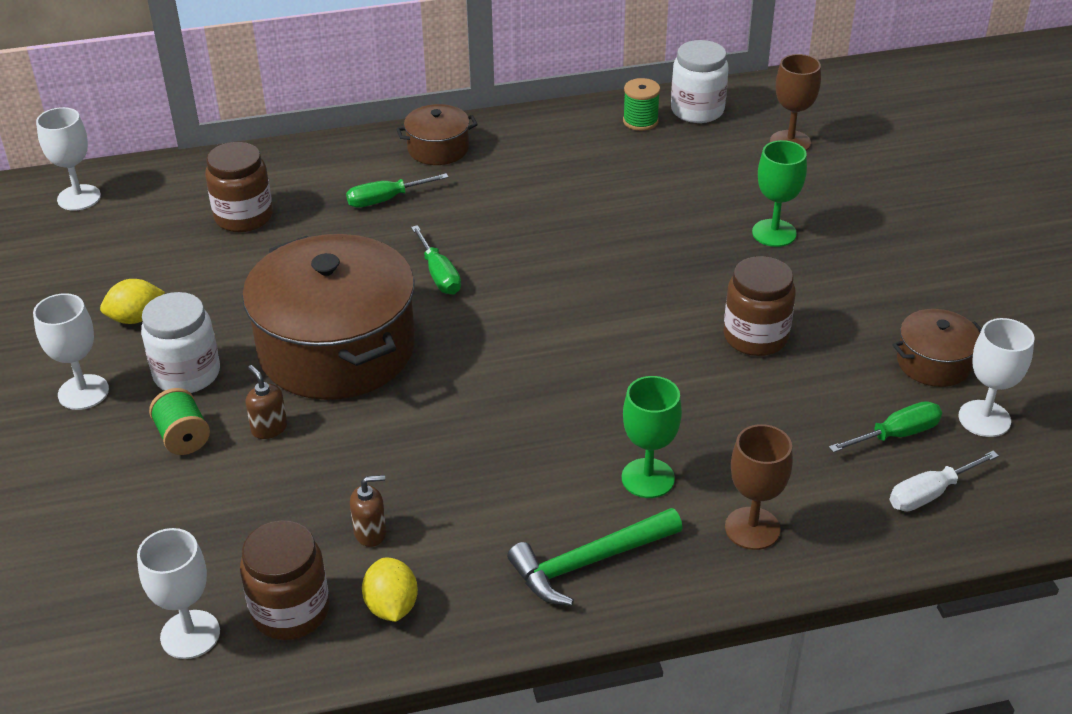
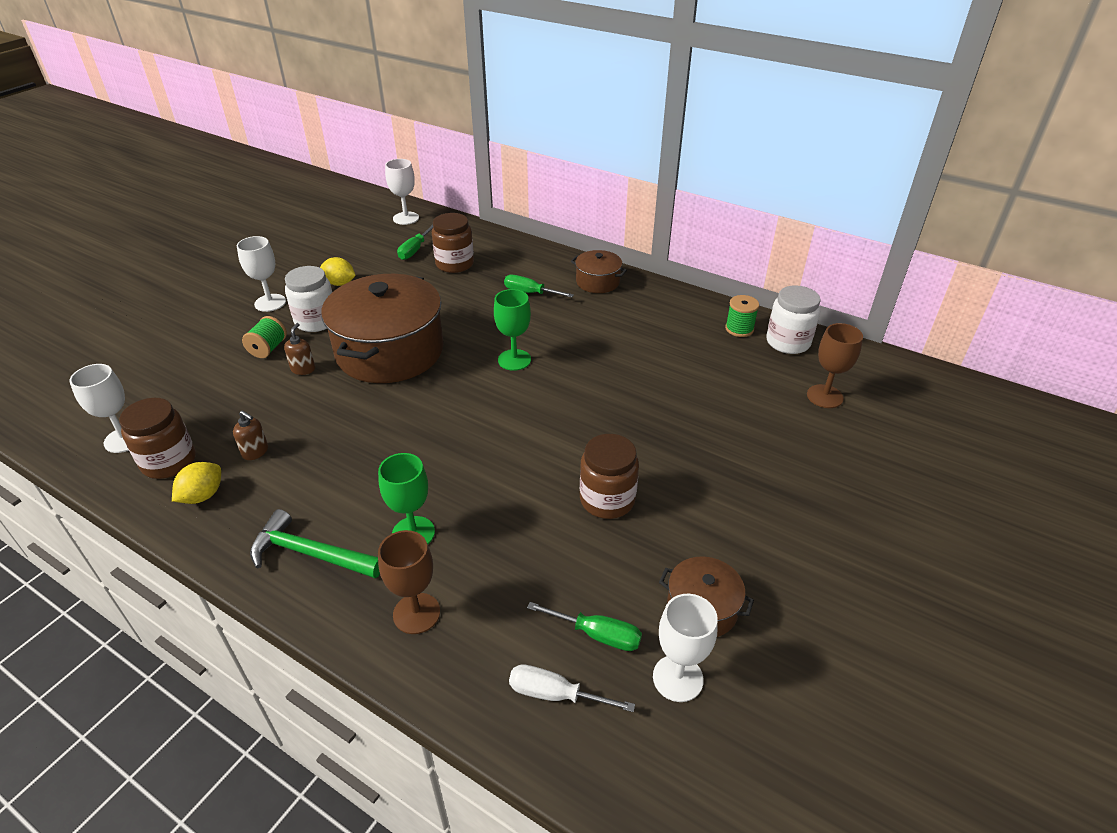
camera: 45 degrees right, 0 degrees up
green screwdriver [411,225,461,295] -> green screwdriver moved to [397,224,433,260]
green goblet [752,140,807,247] -> green goblet moved to [494,289,531,371]

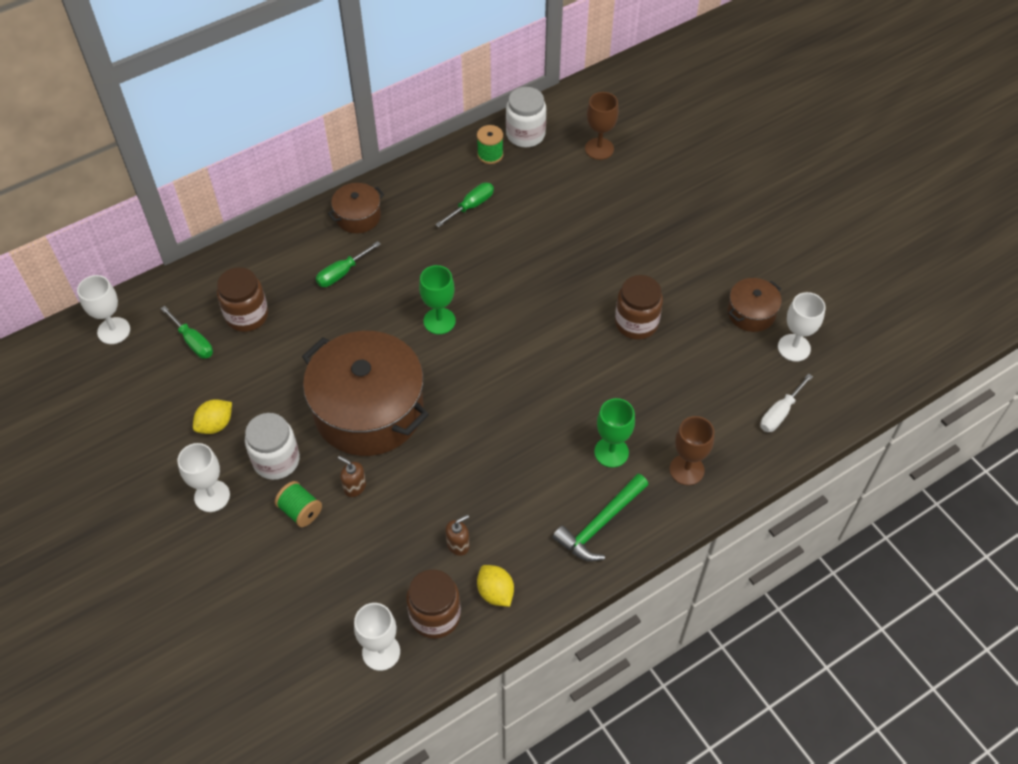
camera: 65 degrees left, 15 degrees up
green screwdriver [527,602,642,651] -> green screwdriver moved to [435,183,494,227]

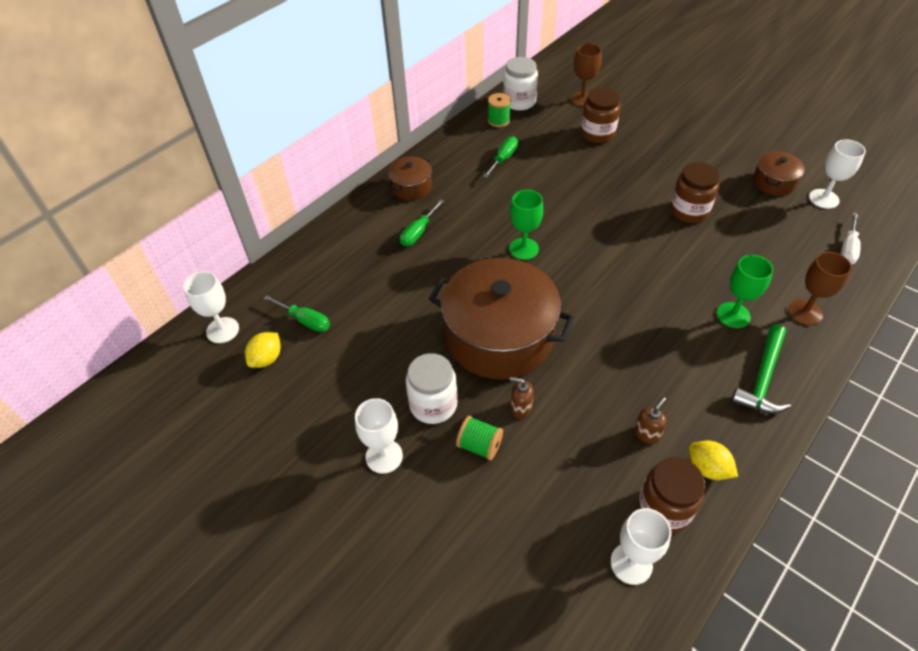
camera: 15 degrees left, 5 degrees down
yellow lemon [193,399,232,434] -> yellow lemon moved to [245,332,281,368]
brown jar [217,267,268,332] -> brown jar moved to [580,87,620,143]

